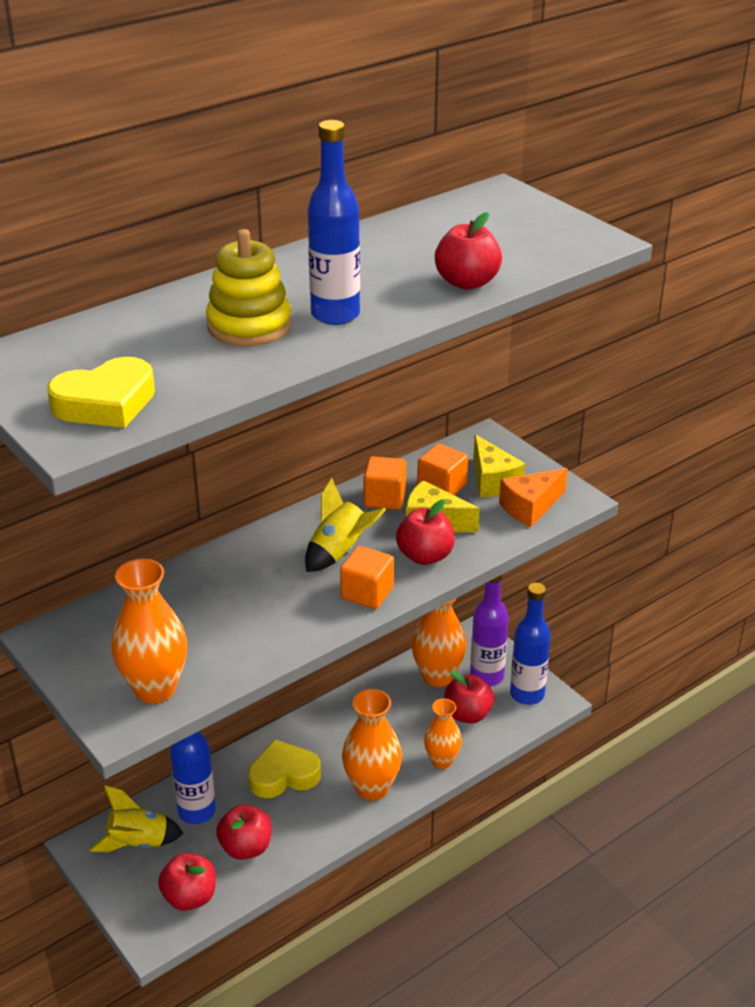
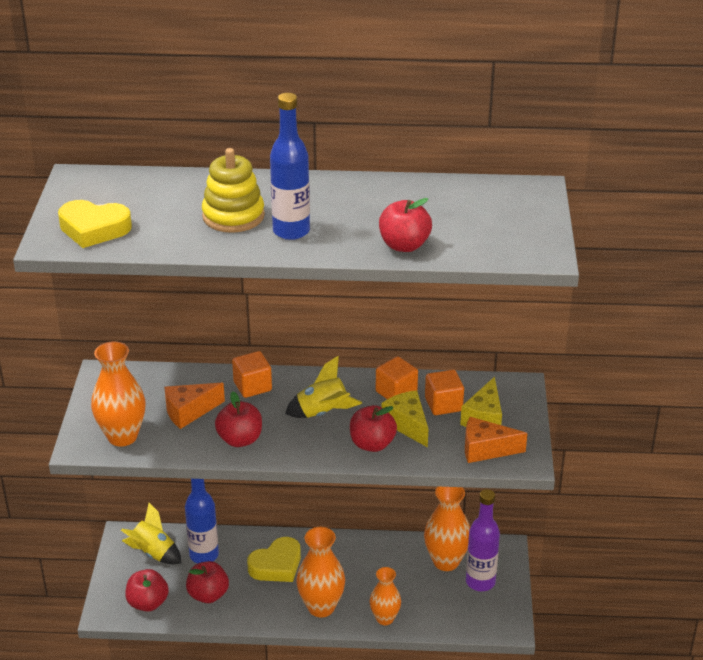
camera: 40 degrees right, 0 degrees up
yellow heart [248,740,321,798] -> yellow heart turned 120 degrees clockwise [247,537,301,582]
orange cube [340,546,394,609] -> orange cube moved to [232,351,272,398]
red apple [445,671,494,723] -> red apple moved to [215,391,262,447]
blue bottle [510,583,551,705] -> none
none -> orange cheese [164,383,225,429]

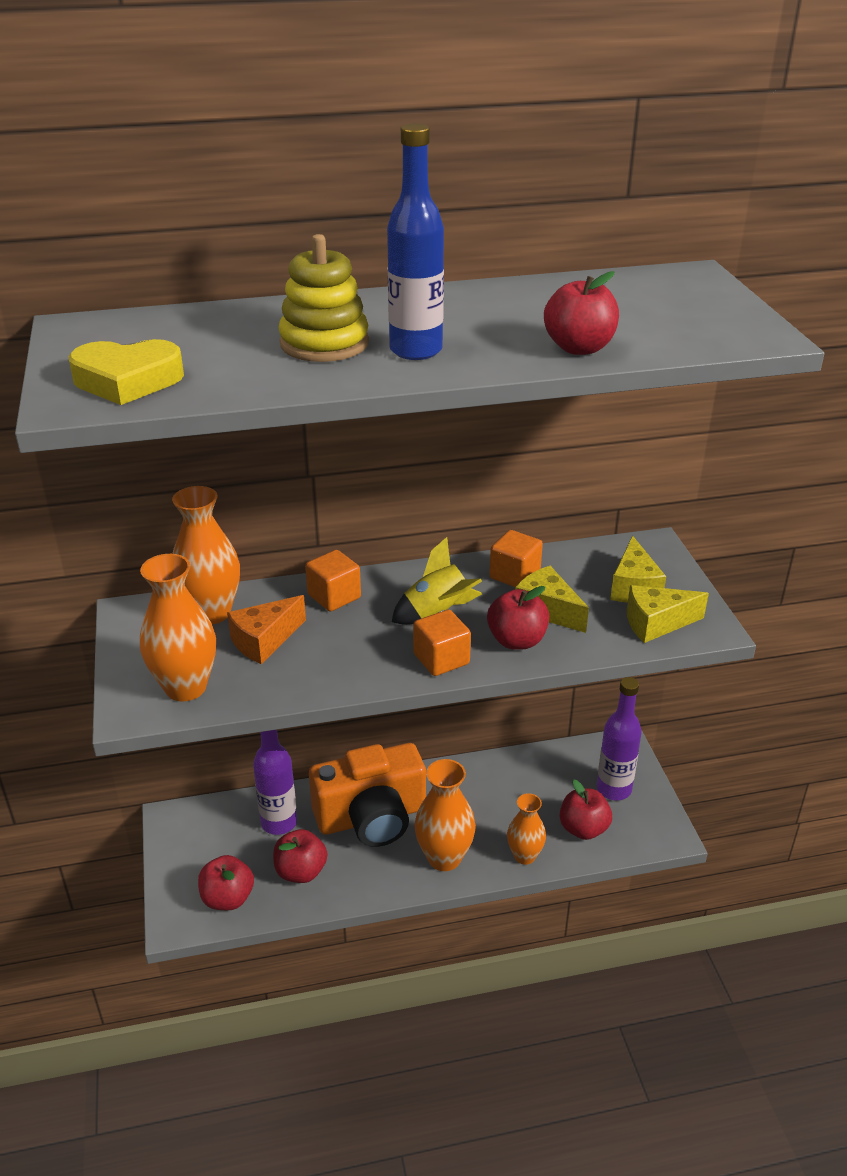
camera: 15 degrees left, 0 degrees up
yellow rocket [121,503,181,564] -> none
blue bottle [185,479,219,563] -> purple bottle [253,730,297,835]
red apple [215,391,262,447] -> red apple moved to [560,780,612,840]
yellow heart [247,537,301,582] -> orange camera [309,743,426,847]
orange vase [424,487,470,571] -> orange vase moved to [172,486,240,624]
orange cube [425,370,464,415] -> orange cube moved to [413,610,471,676]
orange cheese [465,417,527,463] -> yellow cheese [627,585,709,643]

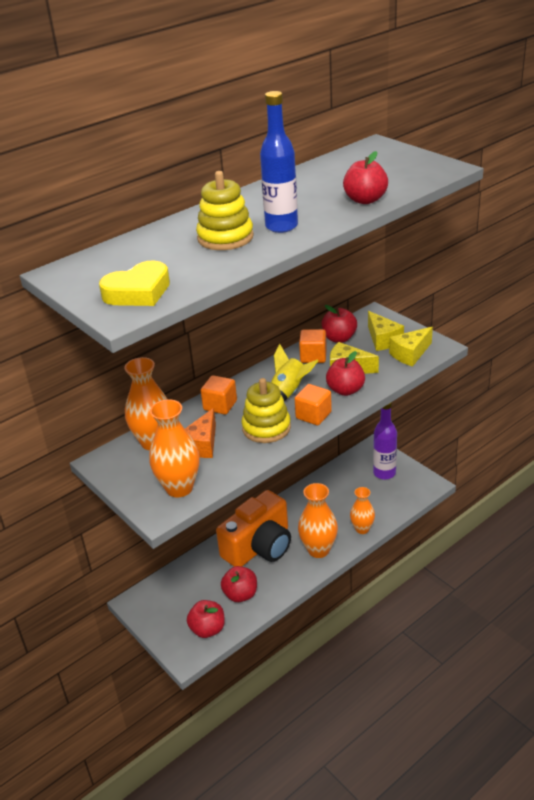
camera: 25 degrees left, 0 degrees up
purple bottle [253,730,297,835] -> none
red apple [560,780,612,840] -> red apple moved to [322,305,357,343]
none -> yellow stacking toy [241,378,291,443]

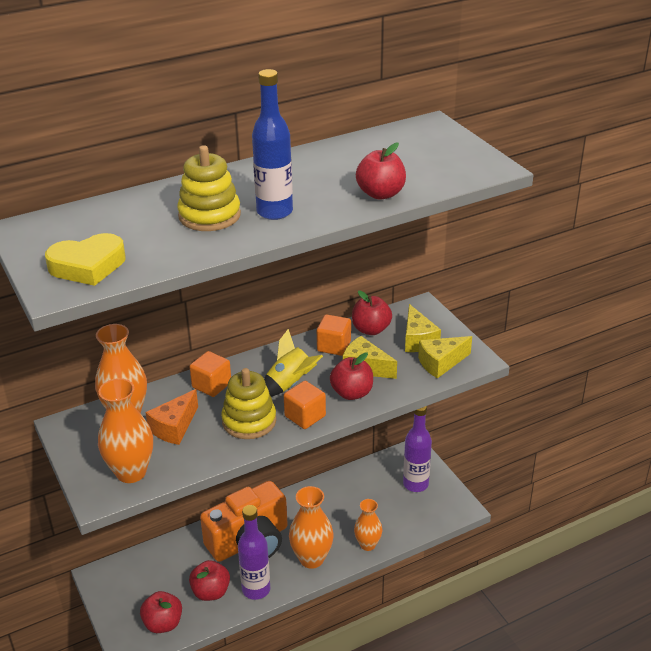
camera: 10 degrees right, 0 degrees up
none -> purple bottle [238,505,270,600]

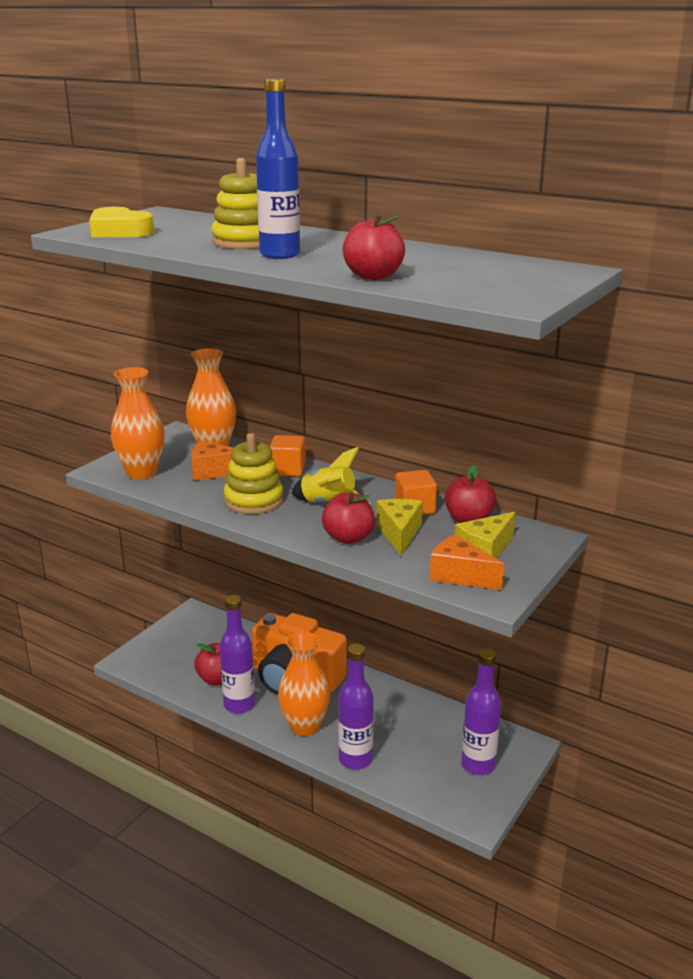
camera: 60 degrees right, 10 degrees down
red apple [140,591,182,633] -> none
orange cube [284,381,326,429] -> none
orange vase [354,499,382,551] -> purple bottle [338,644,374,770]
yellow cheese [418,336,472,379] -> orange cheese [430,534,505,590]

